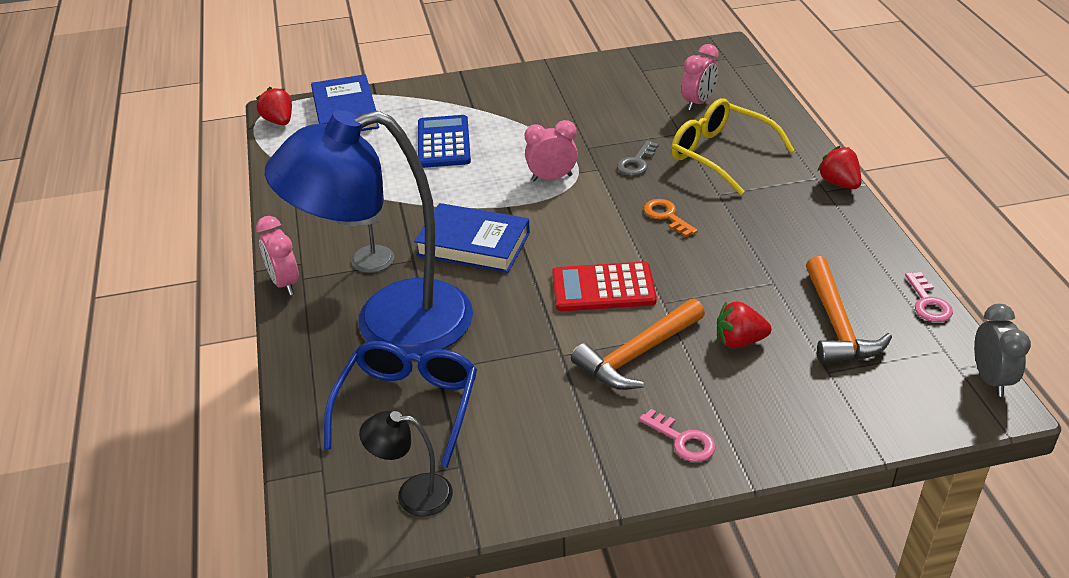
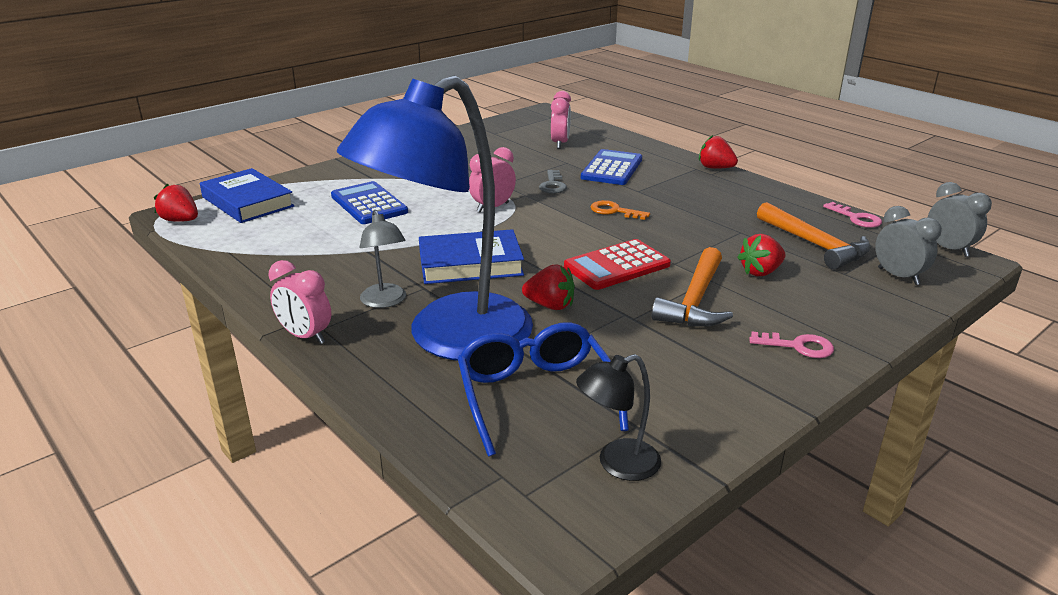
camera: 30 degrees left, 10 degrees down
yellow glasses [671,98,795,195] -> blue calculator [581,149,642,185]
none -> red strawberry [522,265,575,310]
none -> grey clock [875,206,942,285]

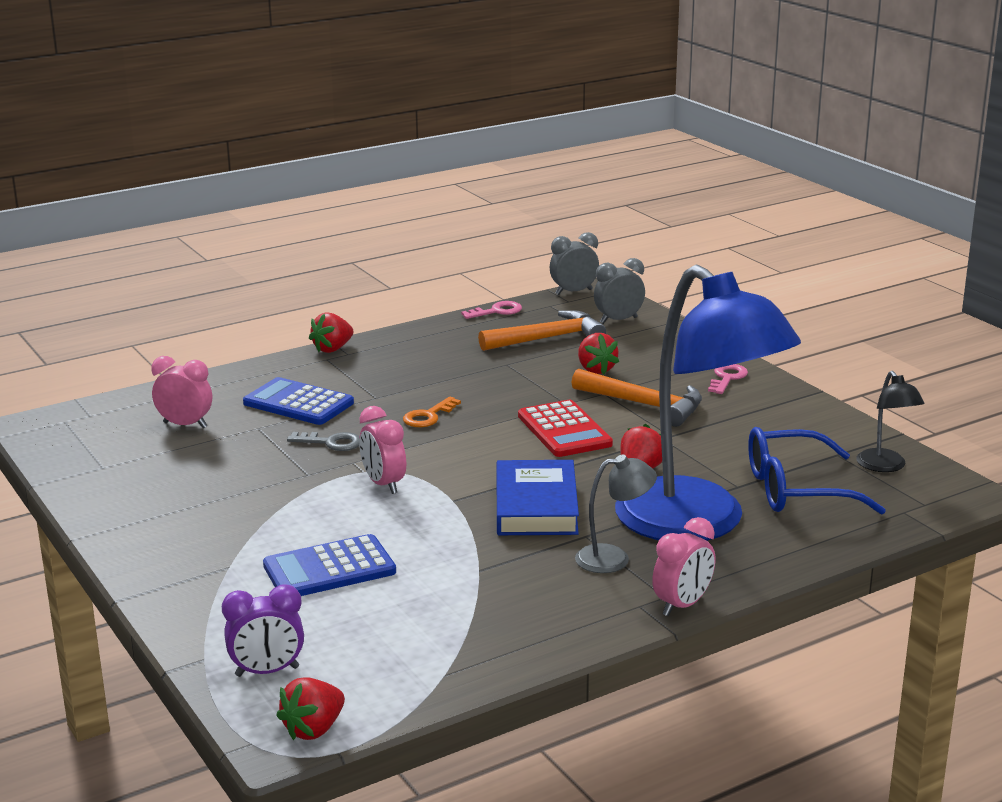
camera: 80 degrees left, 5 degrees down
blue book [200,168,294,223] -> purple clock [222,584,304,677]

